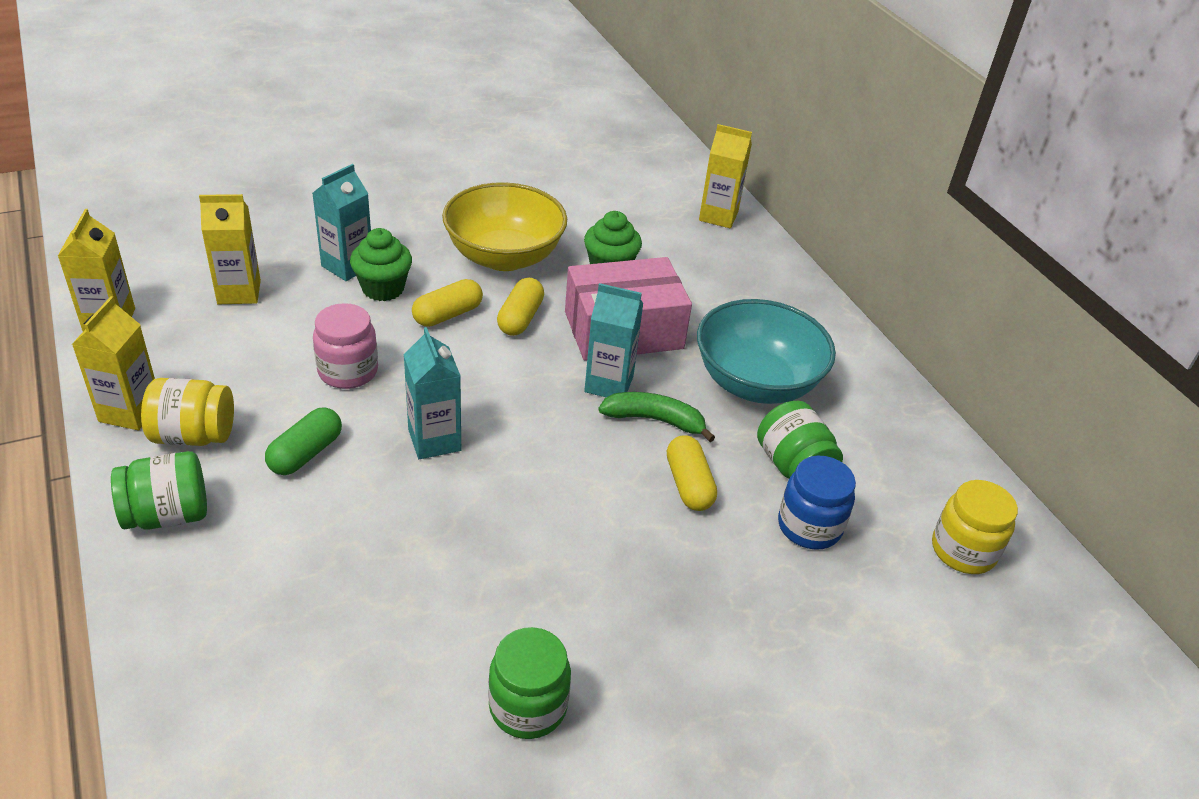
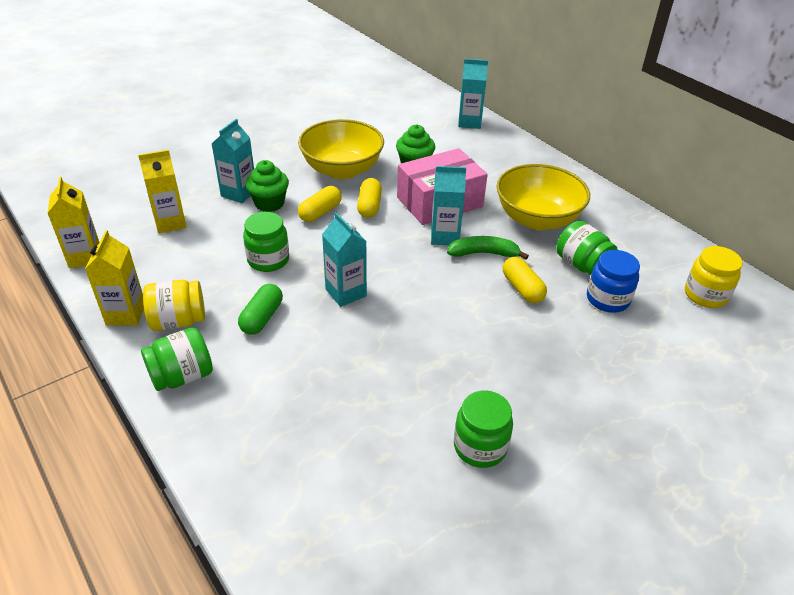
camera: 10 degrees left, 0 degrees up
pink jar [313,303,378,389] -> green jar [243,212,289,272]
turquoise bowl [697,299,836,404] -> yellow bowl [497,164,590,230]
yellow carton [699,124,752,228] -> turquoise carton [458,59,488,129]

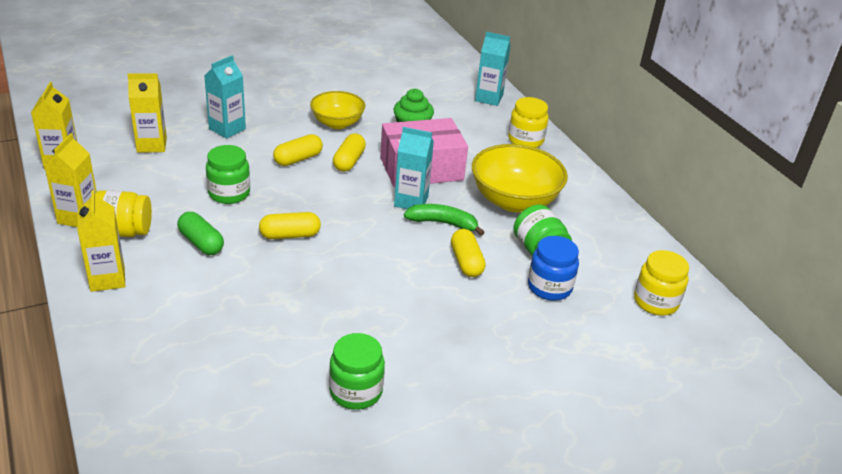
camera: 10 degrees right, 5 degrees down
green jar [141,328,213,391] -> yellow carton [78,190,125,292]
green capsule [238,284,283,335] -> green capsule turned 75 degrees counterclockwise [177,212,224,255]
green cupcake [246,160,289,212] -> none
yellow bowl [298,119,384,179] -> yellow bowl [310,91,366,129], size x0.64
turquoise carton [322,212,367,307] -> yellow capsule [259,212,321,239]
none -> yellow jar [508,97,549,148]

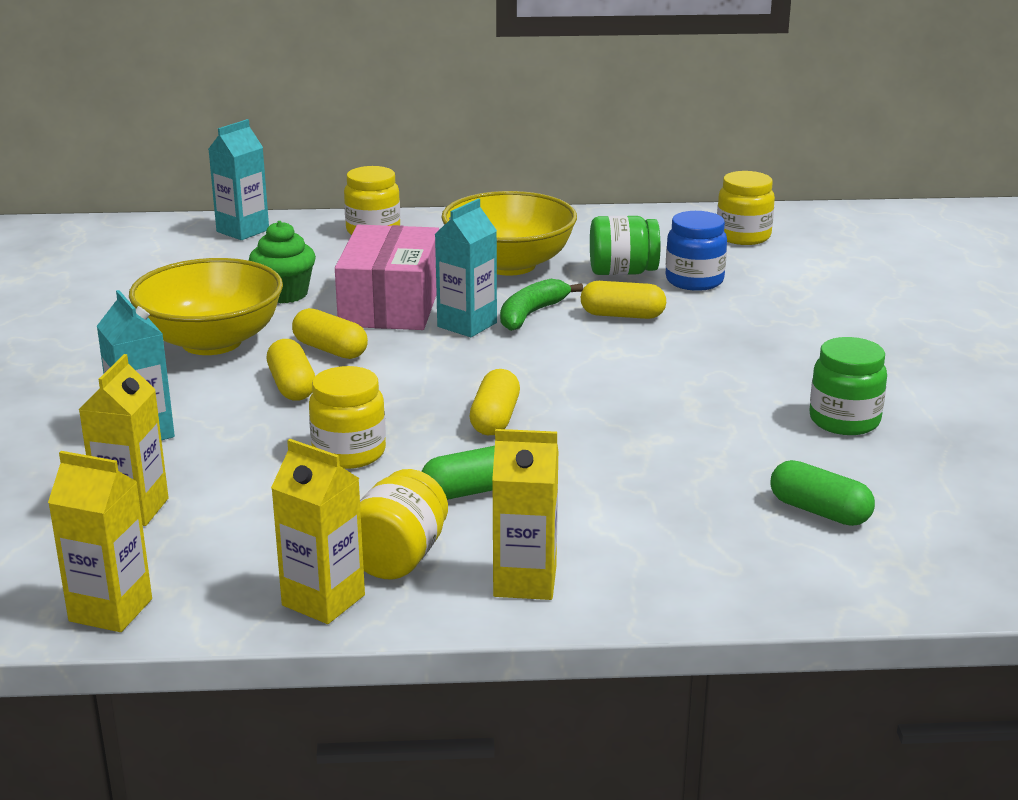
camera: 65 degrees left, 10 degrees down
green jar [206,145,250,204] -> yellow jar [309,366,386,469]
yellow bowl [310,91,366,129] -> yellow bowl [129,258,283,355], size x1.57
none -> green capsule [770,460,875,526]

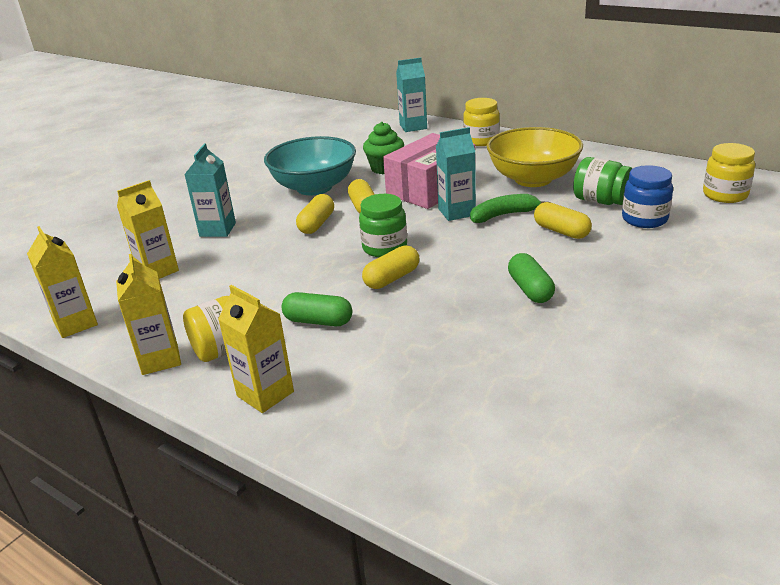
camera: 40 degrees right, 5 degrees up
yellow bowl [129,258,283,355] -> turquoise bowl [264,136,356,195]
yellow jar [309,366,386,469] -> none
green capsule [770,460,875,526] -> green capsule moved to [508,253,555,303]
green jar [809,337,887,435] -> green jar moved to [359,194,407,257]

